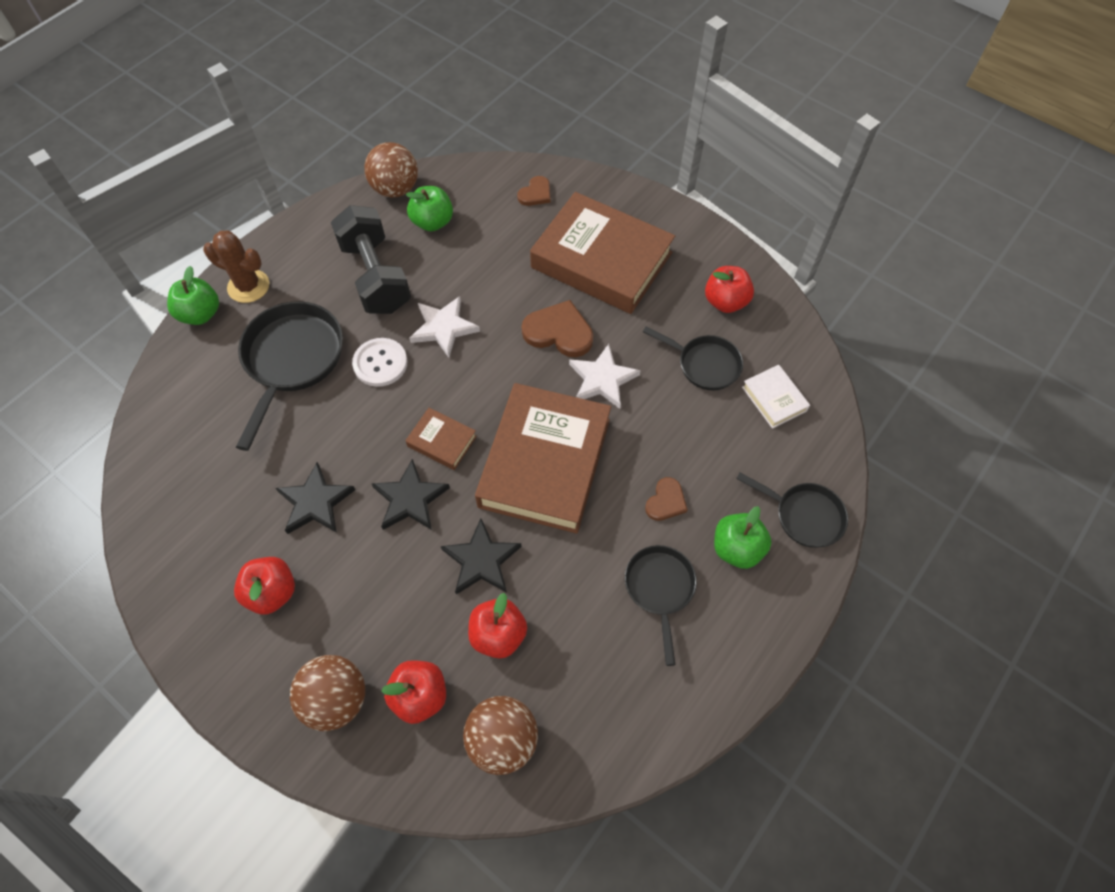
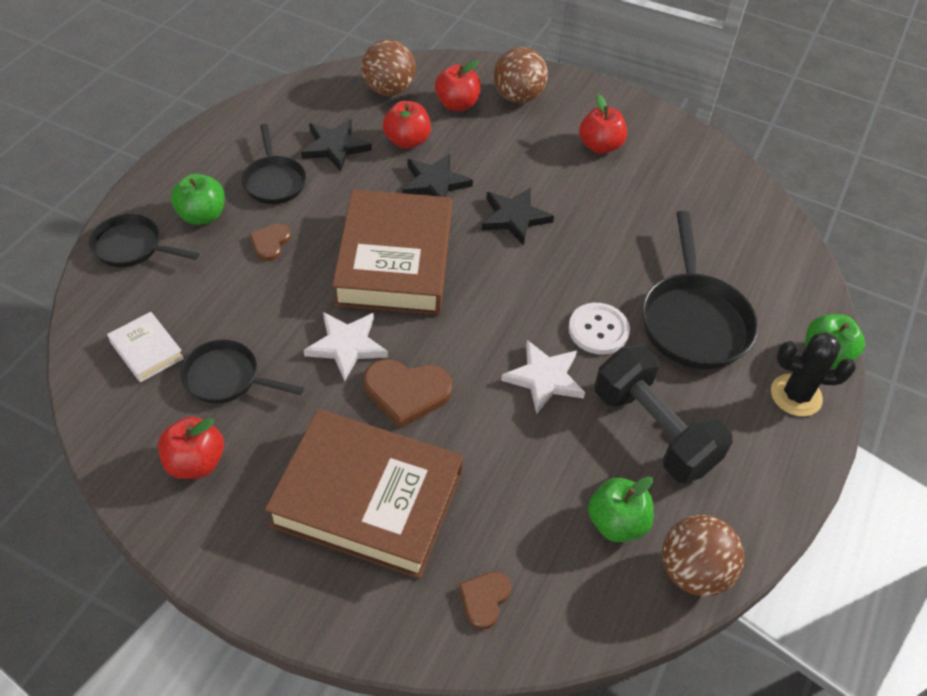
camera: 165 degrees right, 10 degrees down
brown cactus [203,230,269,303] -> black cactus [771,332,856,416]
black star [276,462,355,534] -> black star moved to [301,119,372,171]
brown book [405,408,477,470] -> none

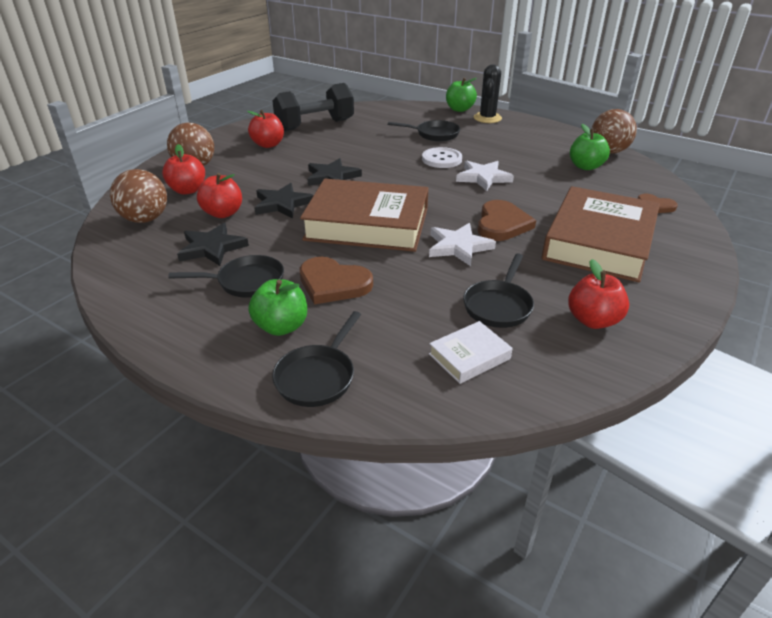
camera: 80 degrees left, 15 degrees down
brown heart [249,224,291,261] -> brown heart [300,257,373,305], size x1.69
black dumbbell [595,345,732,483] -> black dumbbell moved to [272,83,354,131]
black pan [642,211,758,369] -> black pan [388,120,460,142], size x0.61

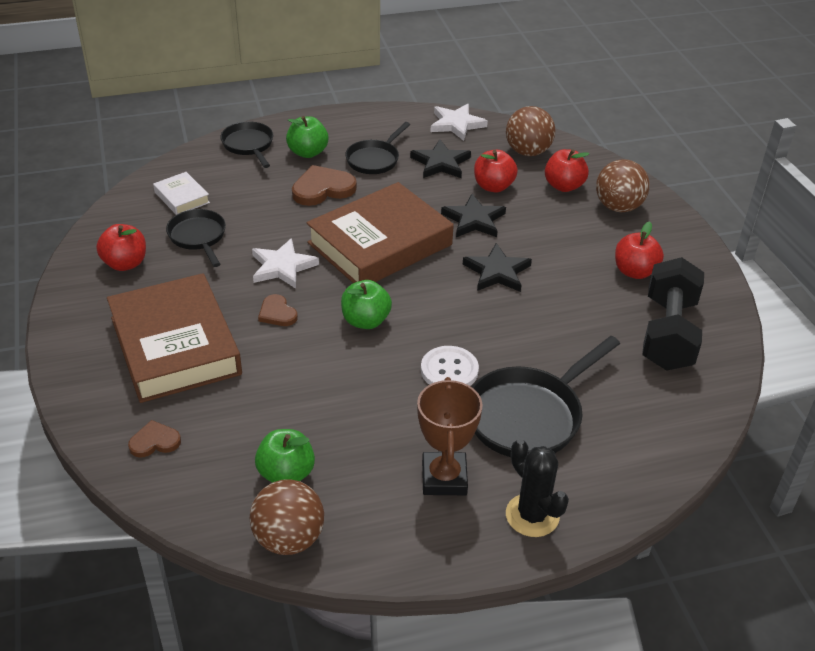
camera: 130 degrees right, 5 degrees up
black pan [388,120,460,142] -> black pan [472,336,620,457], size x1.65
white book [429,321,512,384] -> white book turned 45 degrees counterclockwise [153,172,210,215]
green apple [446,78,477,112] -> green apple moved to [341,280,392,329]
white star [456,161,514,191] -> white star moved to [430,104,488,141]
brown heart [478,200,536,241] -> brown heart [258,294,298,326], size x0.59
none -> brown trophy [417,377,483,495]

